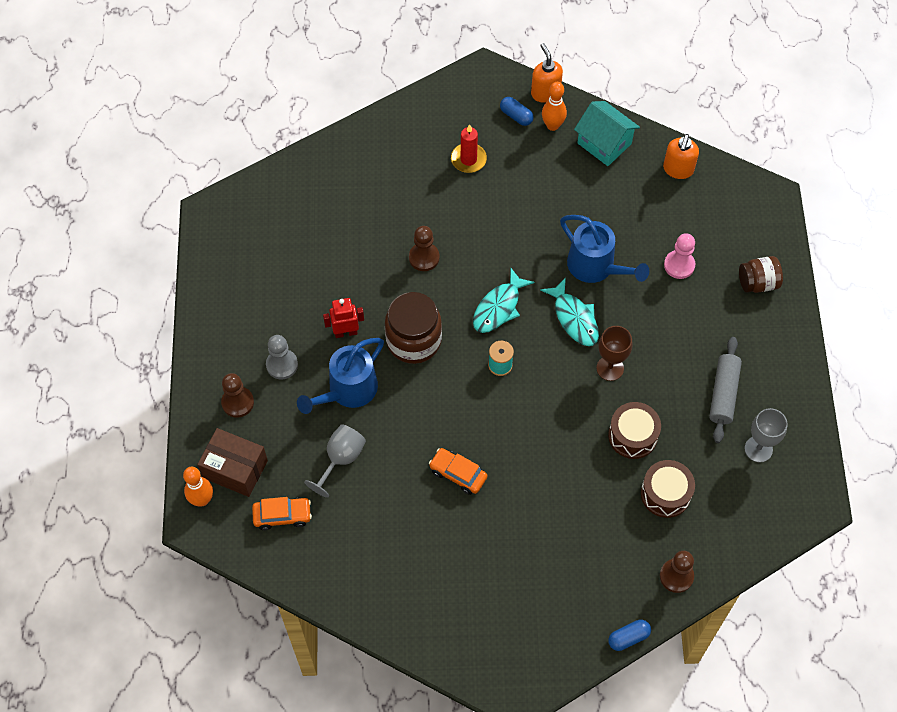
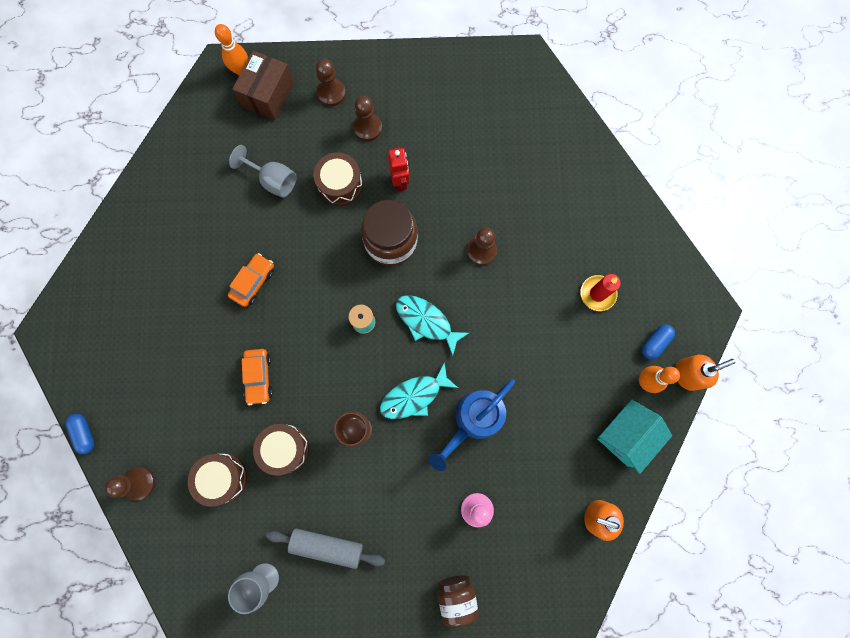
camera: 90 degrees right, 15 degrees up
orange car [252,497,312,530] -> orange car moved to [242,349,273,405]
grey pawn [266,335,298,379] -> brown pawn [353,96,382,141]
blue watering can [297,338,384,414] -> brown drum [313,152,363,206]

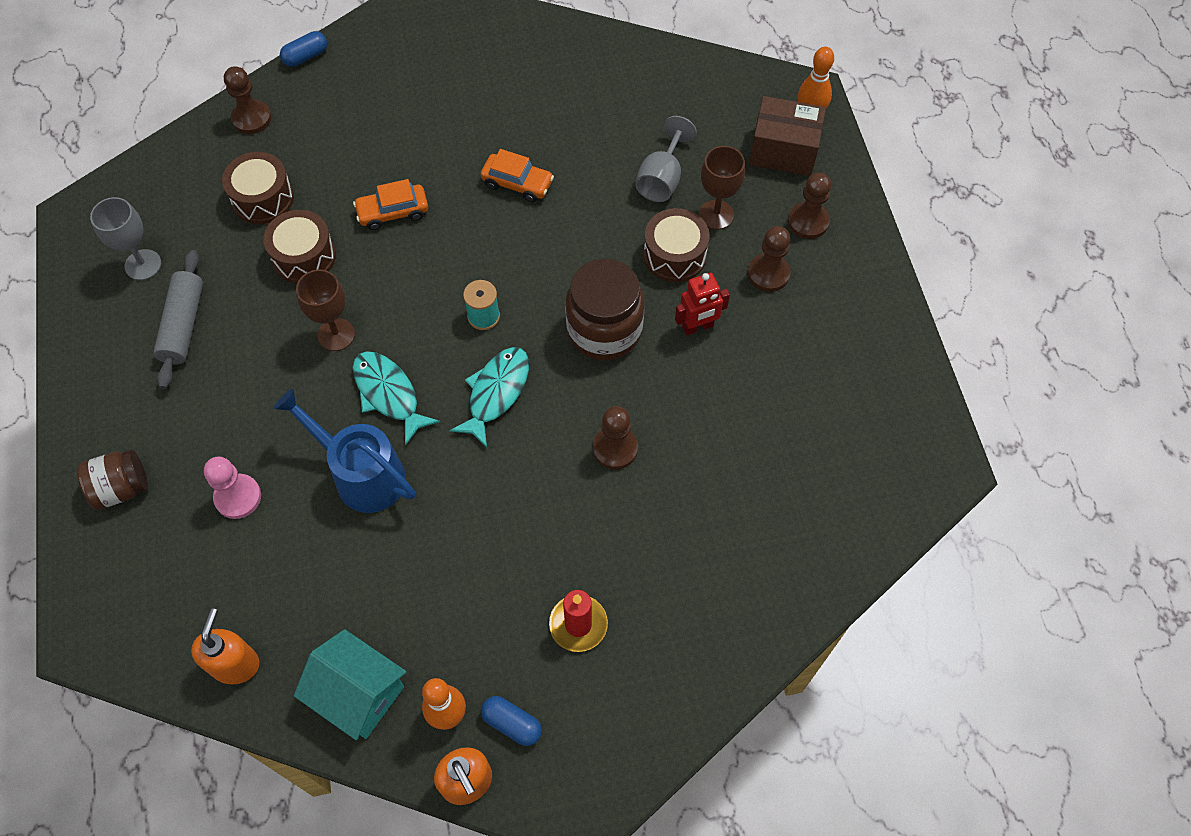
camera: 80 degrees right, 15 degrees down
none -> brown goblet [699,146,745,230]

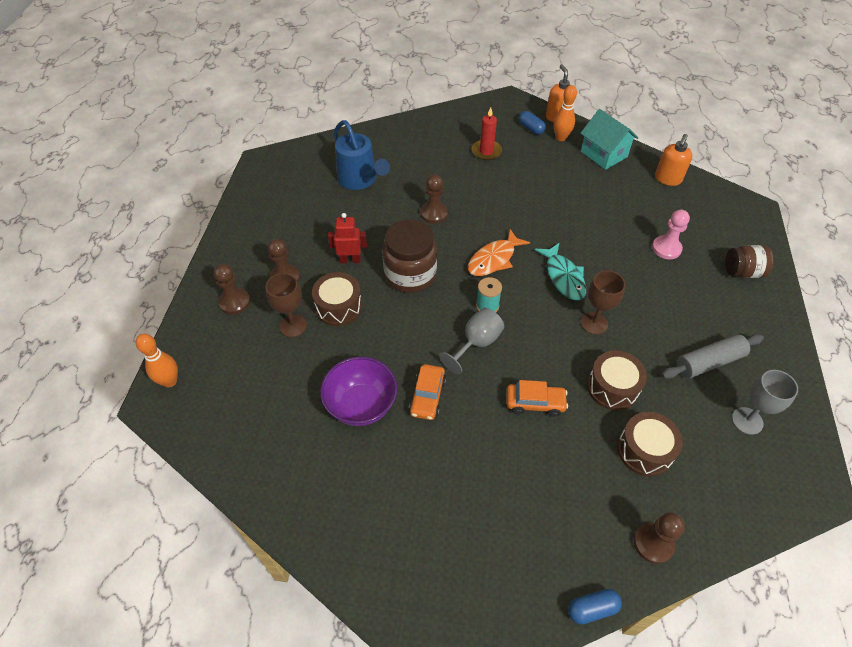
camera: 160 degrees left, 10 degrees down
grey rolling pin [153,250,203,389] -> grey rolling pin turned 45 degrees clockwise [661,334,764,379]
blue watering can [274,389,415,513] -> blue watering can moved to [334,120,390,190]
turquoise fish [449,347,529,448] -> orange fish [468,229,530,276]
orange car [480,149,554,202] -> orange car turned 120 degrees counterclockwise [409,364,446,420]
grey goblet [635,116,697,202] -> grey goblet moved to [439,308,504,374]
brown box [749,96,826,176] -> none
none -> purple bowl [320,356,397,426]

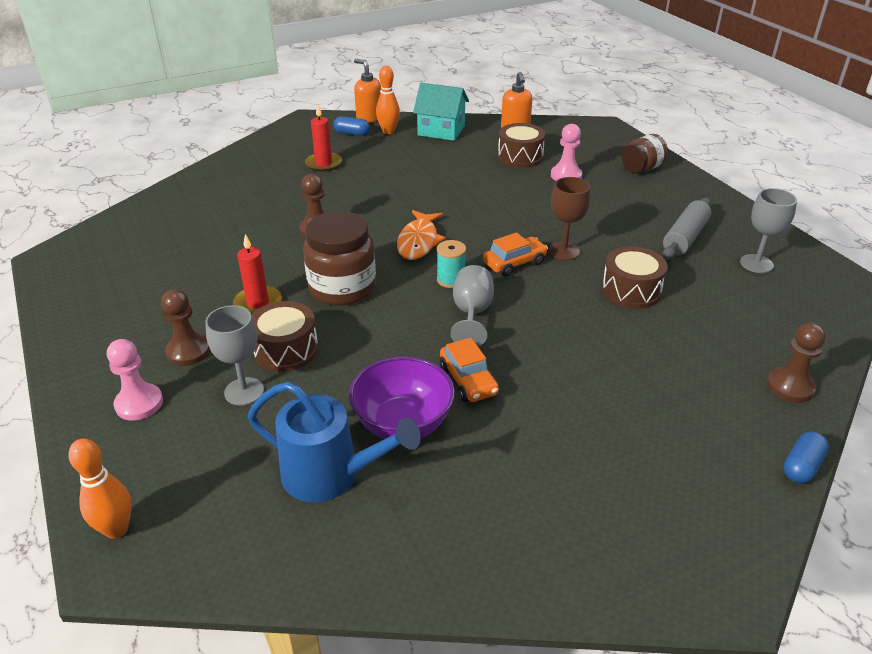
camera: 35 degrees left, 15 degrees down
brown pawn [214,264,250,315] -> pink pawn [107,339,163,421]
brown goblet [266,273,307,337] -> grey goblet [205,305,264,406]
red robot [328,213,367,263] -> red candle [233,234,282,315]
blue watering can [334,120,390,190] -> blue watering can moved to [248,382,421,502]
orange car [507,380,568,417] -> orange car moved to [483,232,548,276]
turquoise fish [535,243,586,300] -> none
brown drum [617,412,683,477] -> brown drum moved to [498,123,545,168]

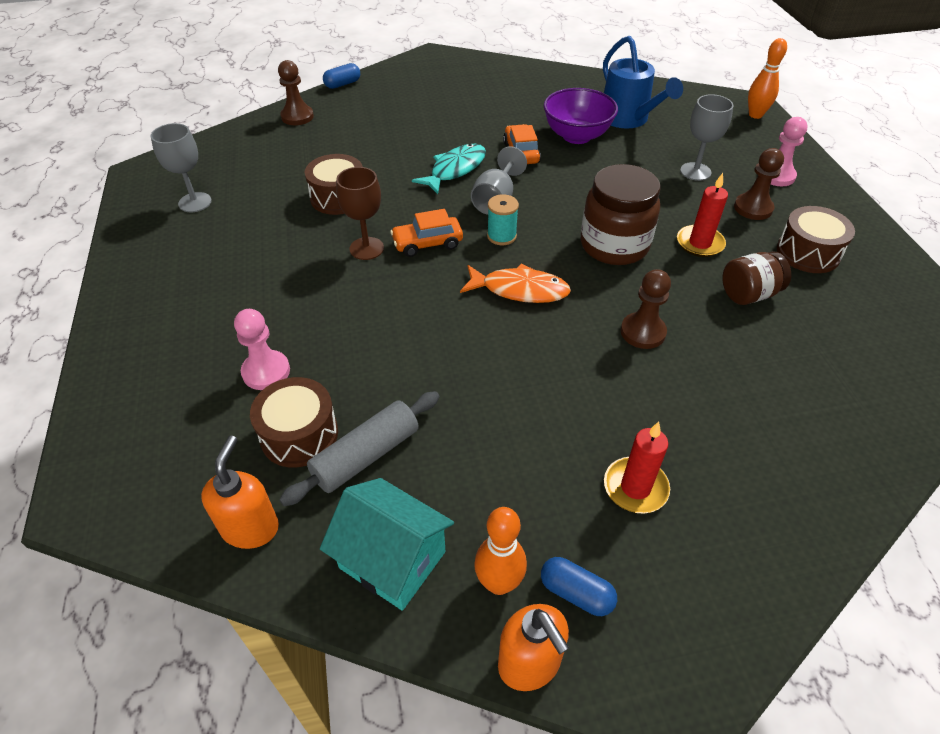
camera: 165 degrees left, 10 degrees up
blue watering can [248,382,421,502] -> blue watering can turned 150 degrees counterclockwise [603,36,683,129]
brown drum [252,301,318,372] -> brown drum moved to [777,206,855,273]
orange fish [397,210,446,260] -> orange fish turned 75 degrees clockwise [460,263,571,303]
brown jar [622,134,668,173] -> brown jar moved to [722,251,791,305]
grey rolling pin [662,198,712,260] -> grey rolling pin moved to [279,391,439,506]
none -> turquoise fish [412,144,486,194]

